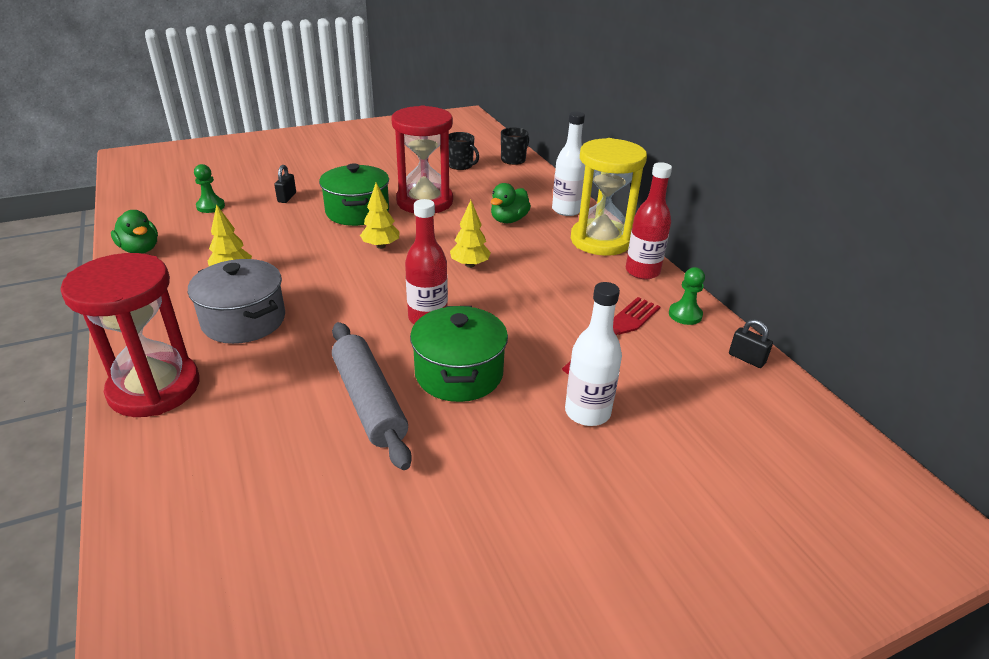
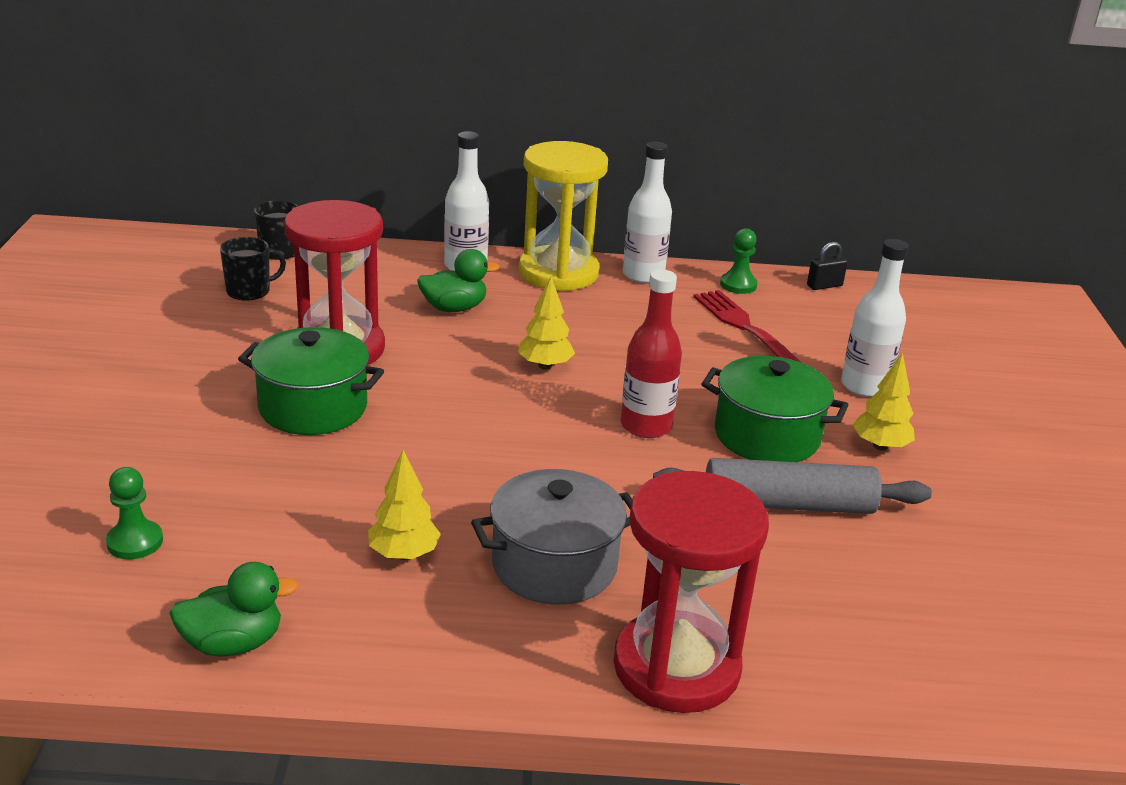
camera: 65 degrees left, 5 degrees down
black padlock [274,165,296,203] -> none
yellow tree [360,183,400,249] -> yellow tree moved to [853,353,915,451]
green duck [491,183,531,223] -> green duck turned 75 degrees counterclockwise [417,249,500,312]
red bottle [626,162,672,280] -> white bottle [623,142,672,283]

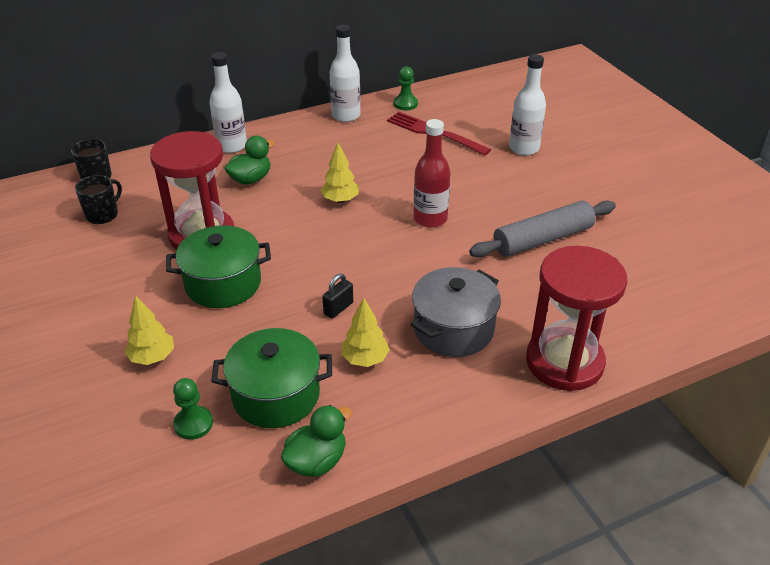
camera: 25 degrees left, 10 degrees up
yellow hourglass [519,141,608,291] -> none
green pot [701,356,848,462] -> green pot moved to [211,328,332,428]
black padlock [807,242,848,290] -> black padlock moved to [322,274,353,319]
yellow tree [853,353,915,451] -> yellow tree moved to [125,296,174,365]

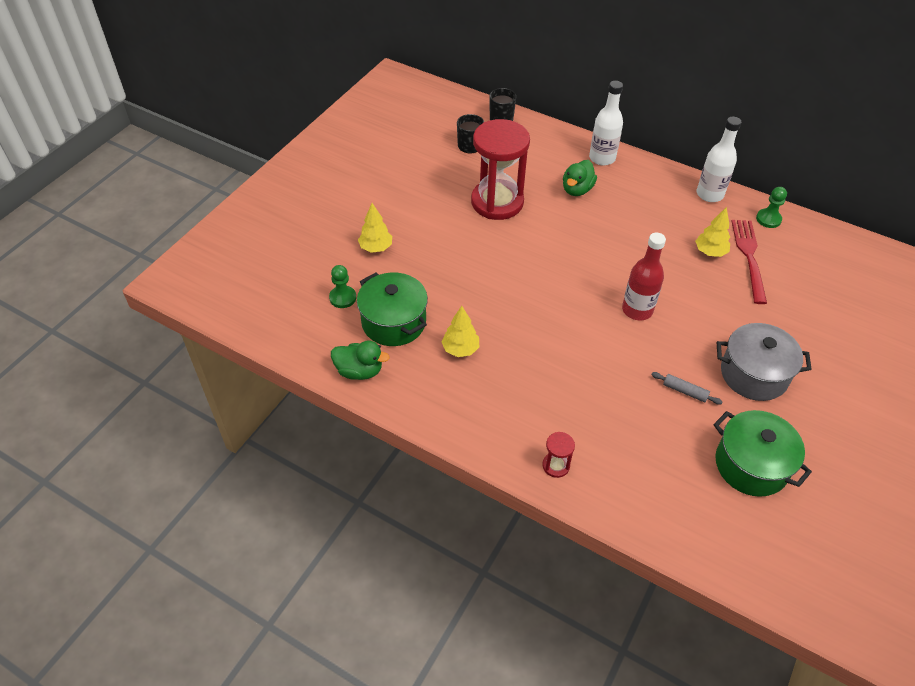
camera: 55 degrees right, 10 degrees up
green pot [166,225,271,308] -> green pot moved to [713,410,812,497]
green duck [224,136,275,185] -> green duck turned 105 degrees clockwise [563,160,597,196]
yellow tree [320,143,359,203] -> yellow tree moved to [695,207,730,257]
black padlock [322,274,353,319] -> none
grey pot [411,267,501,357] -> grey pot moved to [717,323,812,401]
grey rolling pin [469,201,616,257] -> grey rolling pin [651,372,722,405], size x0.45
white bottle [509,54,546,156] -> none
red hourglass [526,246,627,391] -> red hourglass [543,432,575,478], size x0.41

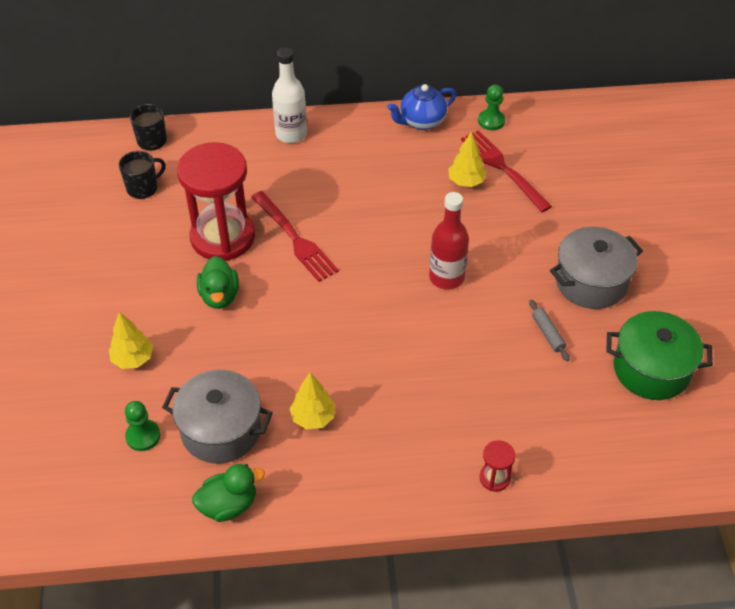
camera: 35 degrees left, 0 degrees up
green pot [357,272,428,346] -> grey pot [162,370,273,464]
green duck [563,160,597,196] -> green duck moved to [197,256,239,309]
grey rolling pin [651,372,722,405] -> grey rolling pin turned 75 degrees clockwise [529,300,570,361]
white bottle [697,117,742,202] -> blue teapot [387,84,456,130]
none -> red fork [251,191,339,282]

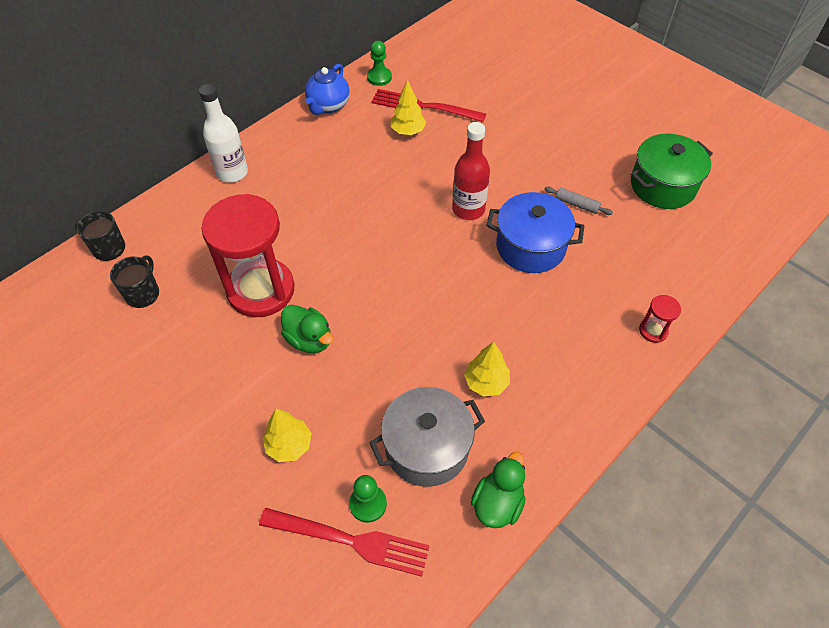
camera: 40 degrees left, 5 degrees up
red fork [251,191,339,282] -> red fork moved to [259,508,430,577]
grey pot [550,227,643,309] -> none
none -> blue pot [486,192,584,273]

